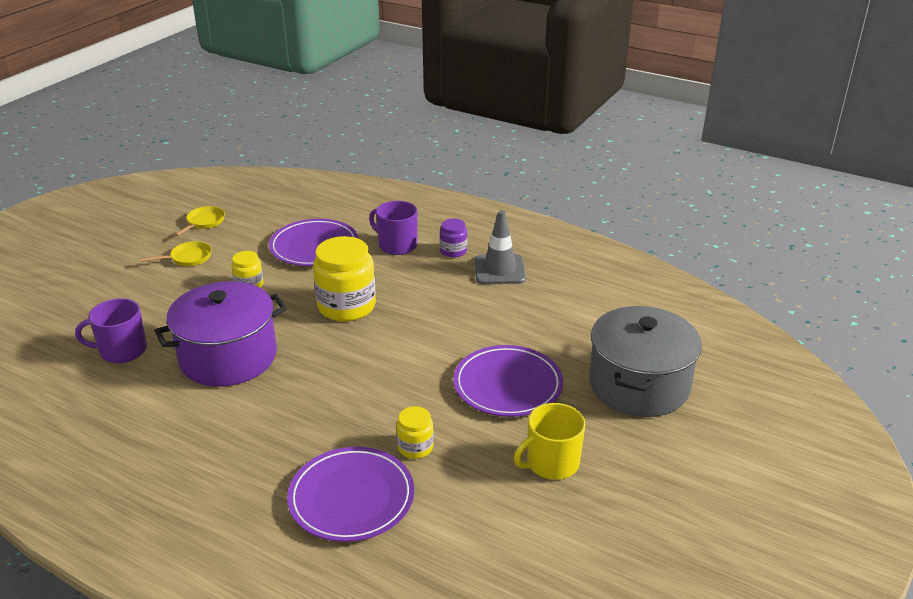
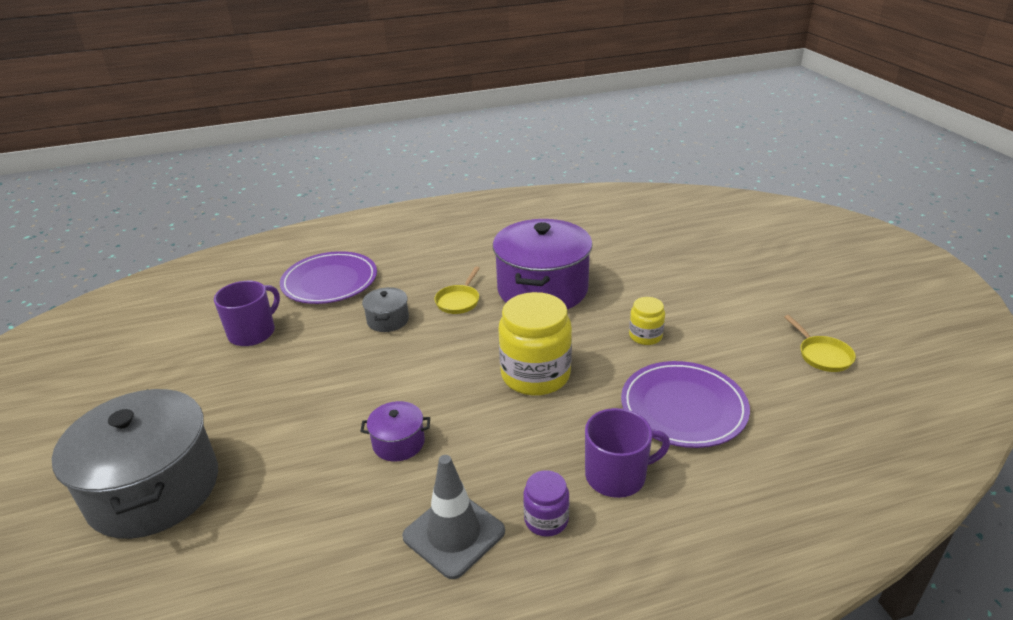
camera: 135 degrees right, 0 degrees up
purple mug [75,298,147,363] -> purple mug moved to [214,281,280,346]
yellow pan [140,241,212,266] -> yellow pan moved to [434,266,480,314]
yellow jar [396,406,434,459] -> none
purple plate [453,345,563,417] -> none
yellow mug [514,403,585,480] -> none
none -> purple pot [360,401,430,462]
none -> grey pot [362,287,409,332]

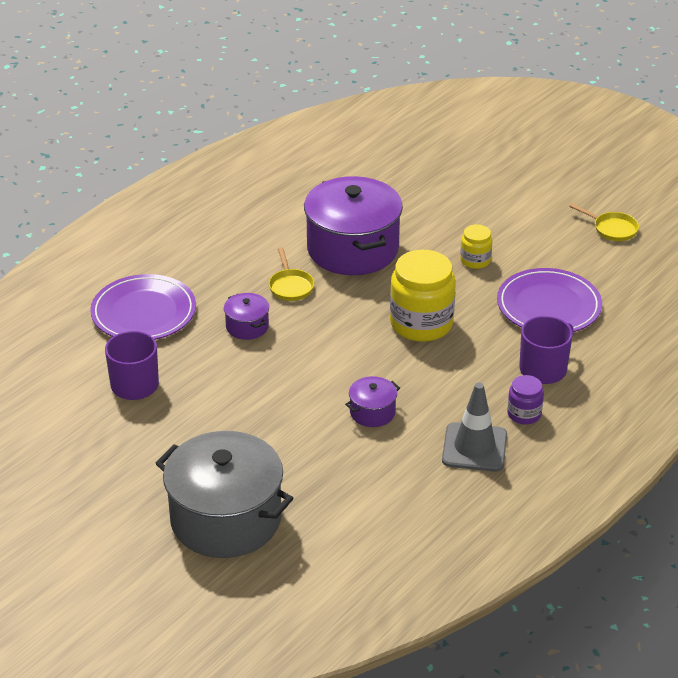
camera: 35 degrees left, 5 degrees up
grey pot [362,287,409,332] -> purple pot [224,293,269,340]

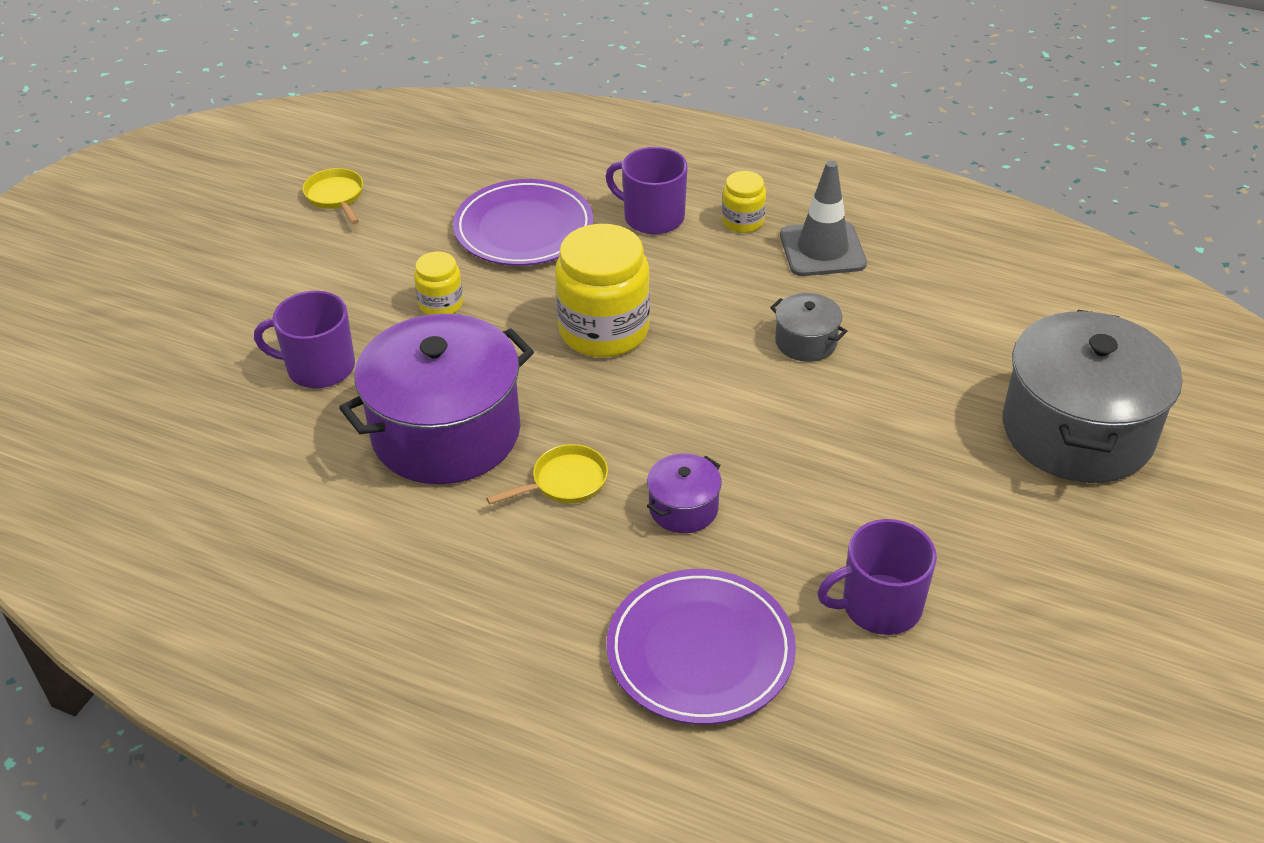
camera: 105 degrees left, 5 degrees up
purple pot [345,376,400,427] -> grey pot [770,293,847,362]
purple jar [507,375,544,424] -> yellow jar [722,171,766,233]
yellow pan [569,204,639,241] -> yellow pan turned 45 degrees counterclockwise [303,168,363,224]
none -> purple mug [254,291,355,388]

